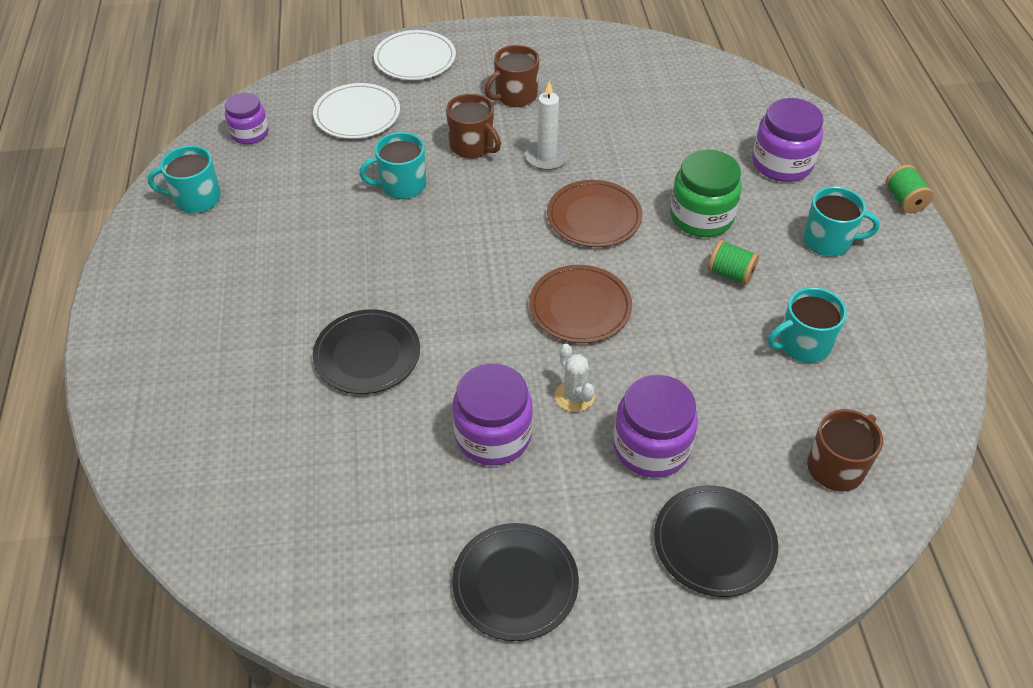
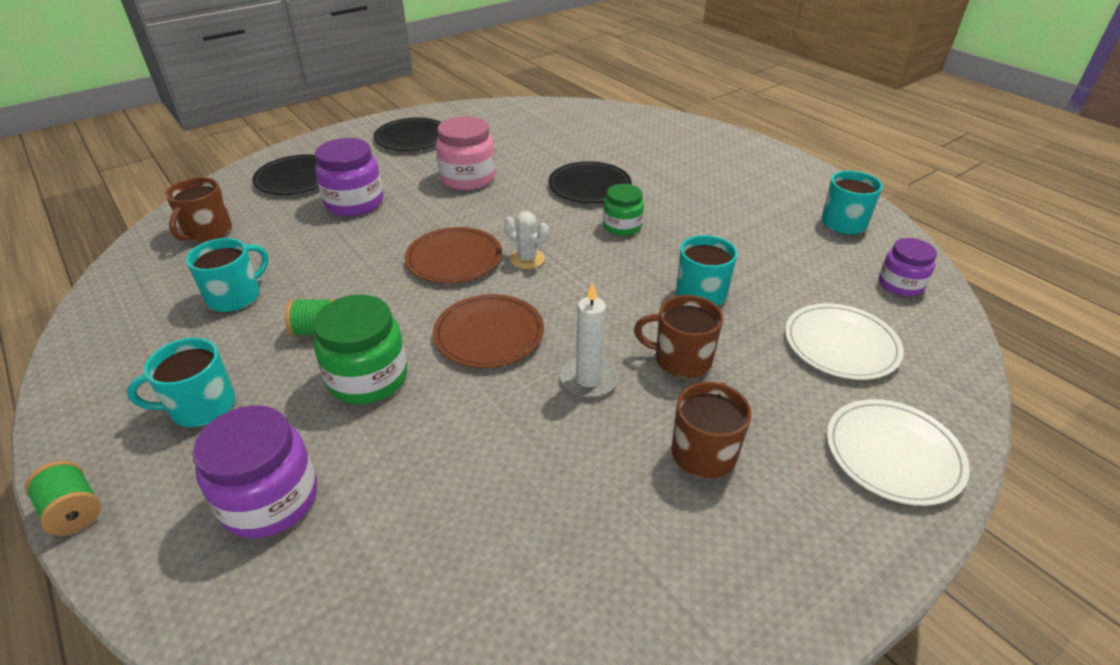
camera: 150 degrees right, 10 degrees down
purple jar [452,363,533,466] -> pink jar [436,116,495,190]
white cactus [555,343,595,412] -> white cactus moved to [504,211,549,269]
none -> green jar [603,184,644,236]

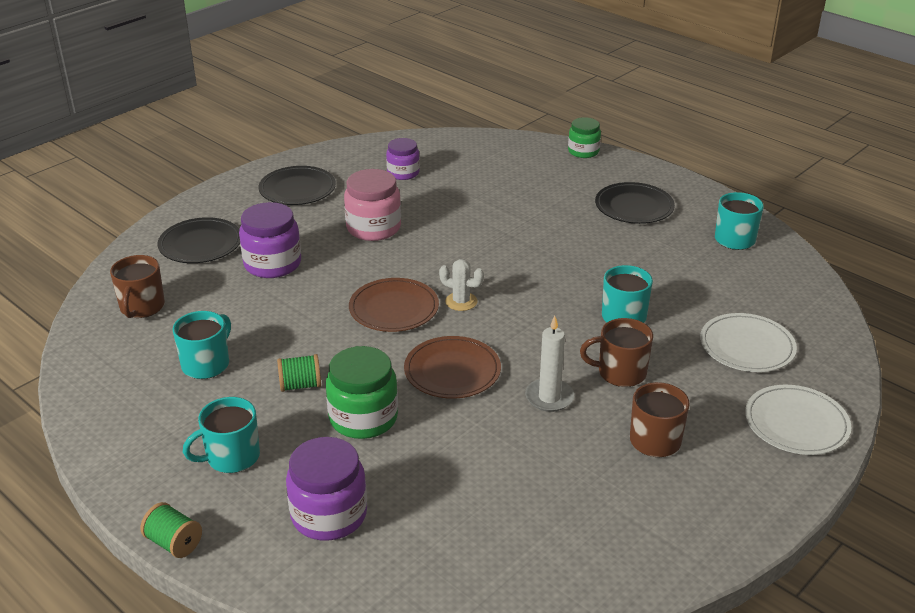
camera: 10 degrees left, 5 degrees down
black plate [548,161,632,203] -> black plate moved to [595,182,675,224]
green jar [603,184,644,236] -> green jar moved to [568,117,601,158]
purple jar [879,238,937,297] -> purple jar moved to [386,138,420,180]

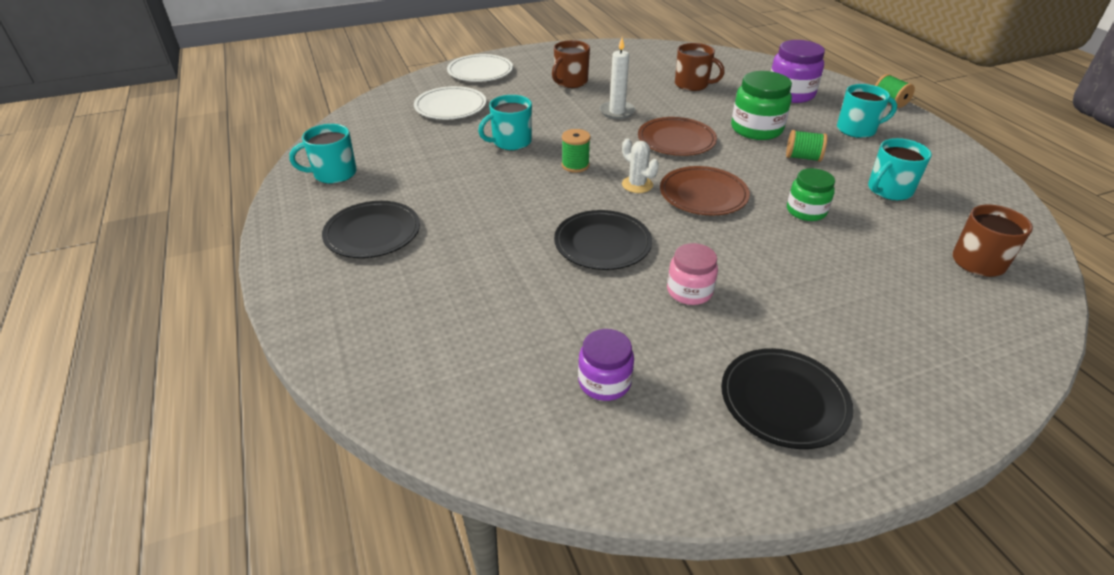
camera: 155 degrees left, 5 degrees up
black plate [158,217,240,263] -> black plate moved to [554,210,652,270]
purple jar [239,202,301,278] -> none
pink jar [344,169,401,241] -> pink jar [667,243,718,305], size x0.64
green jar [568,117,601,158] -> green jar moved to [787,168,835,221]
brown mug [580,318,653,387] -> brown mug moved to [675,43,725,91]
none -> green spool [562,129,590,173]

